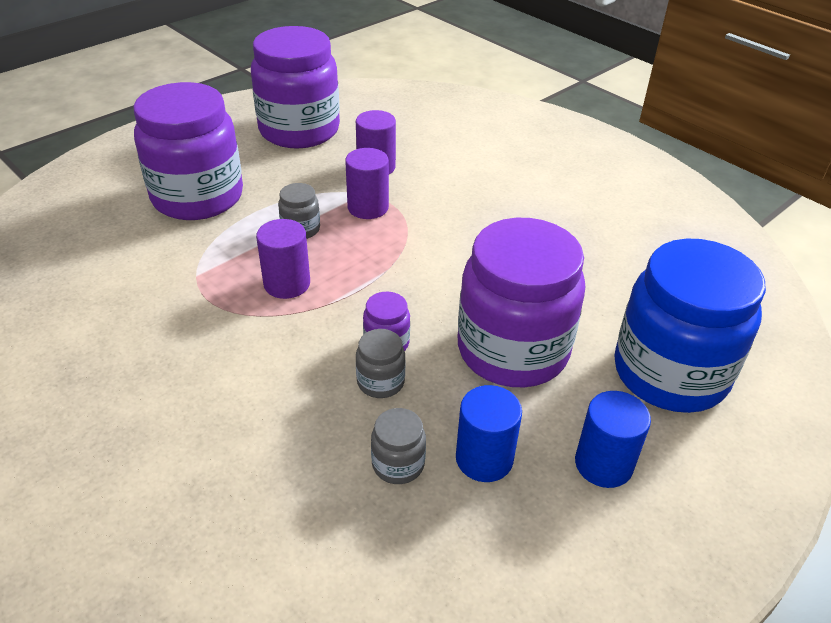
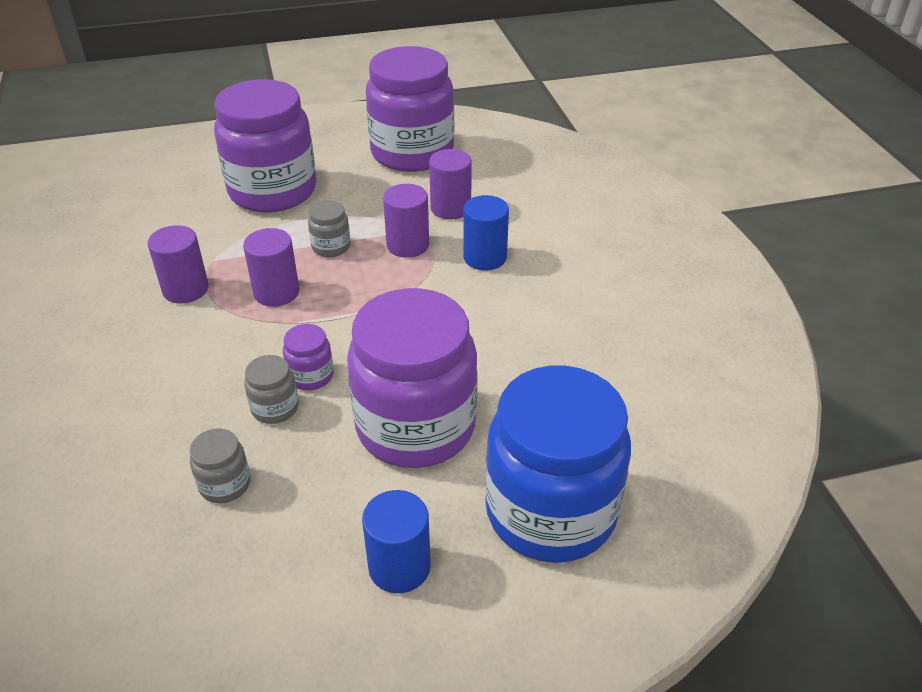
camera: 30 degrees right, 0 degrees up
blue cylinder [456,385,522,482] -> blue cylinder moved to [463,195,509,270]
none -> purple cylinder [148,225,209,304]

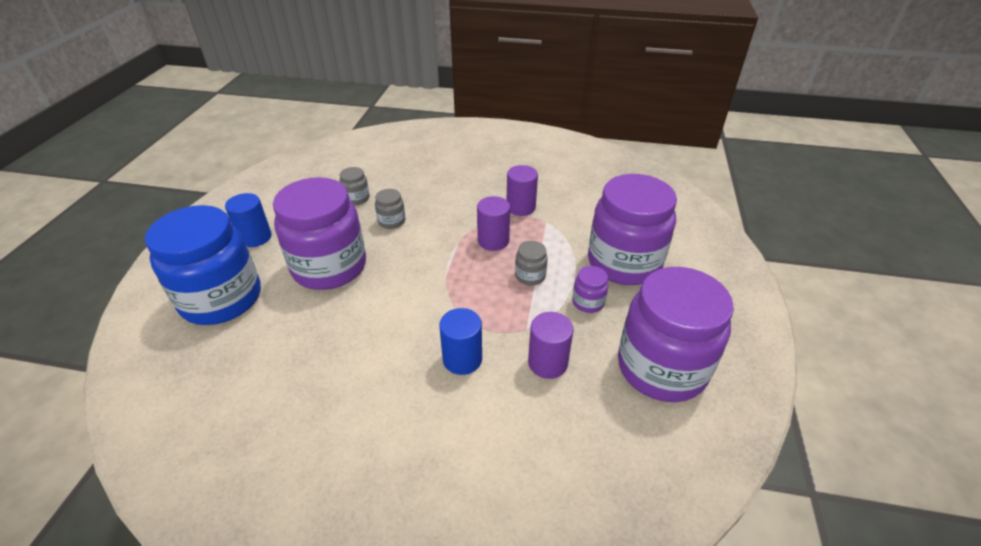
camera: 115 degrees right, 0 degrees up
purple jar [283,324,334,390] -> purple jar moved to [572,266,609,313]
purple cylinder [383,184,429,258] -> none

